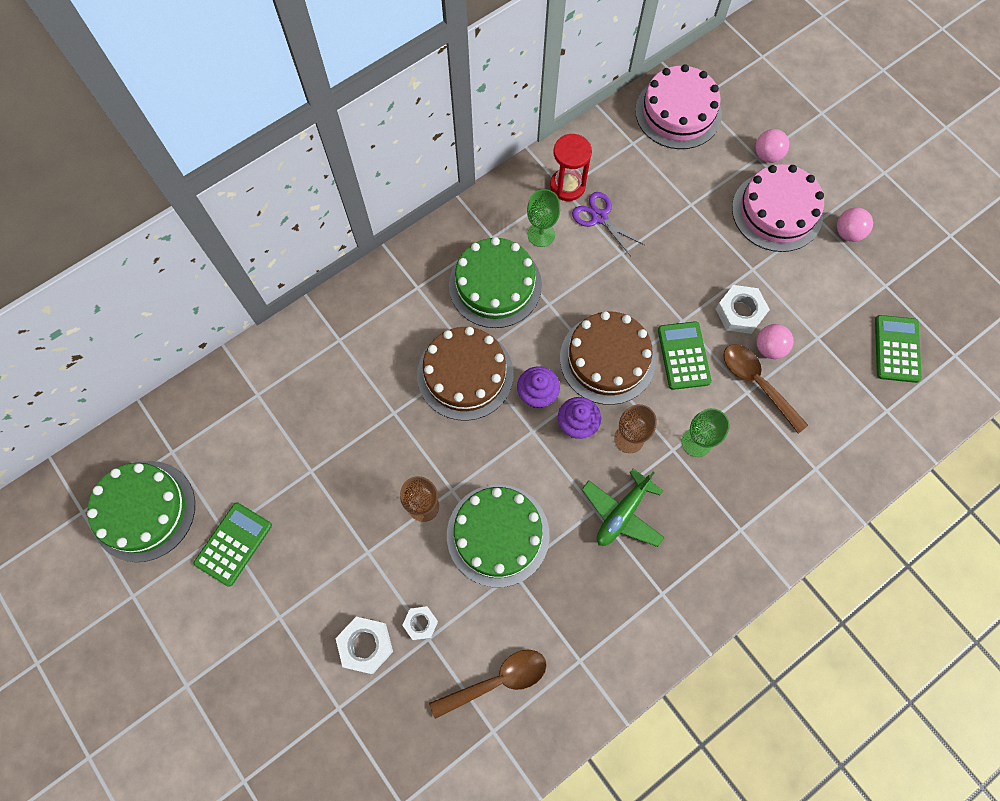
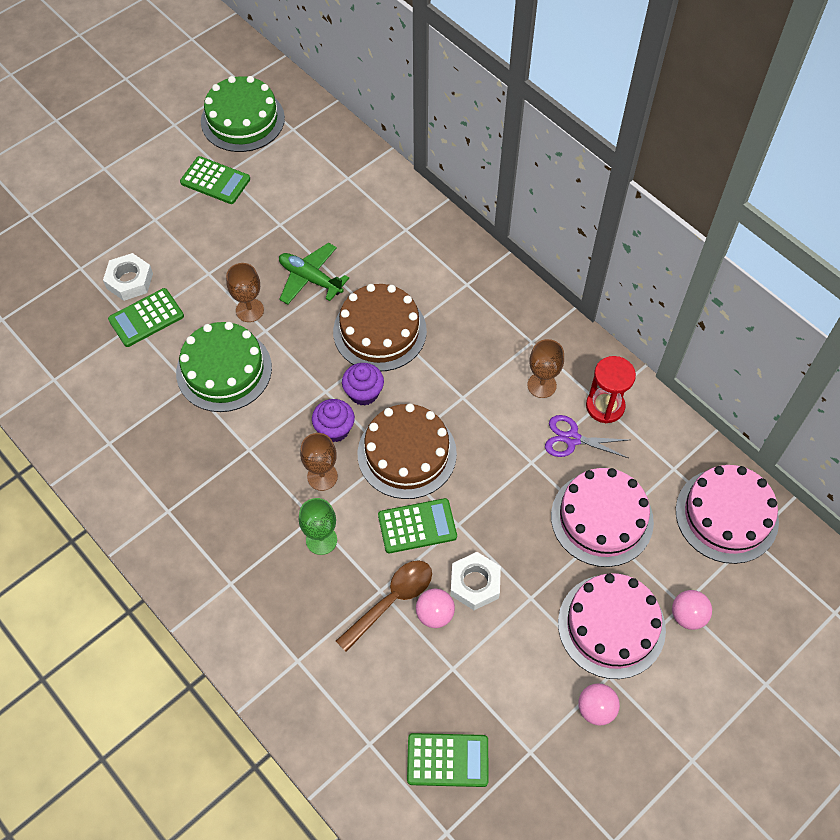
camera: 85 degrees right, 10 degrees down
white nut [402,606,438,640] -> green calculator [108,288,184,347]
brown spoon [429,650,547,719] -> none
green cake [449,237,542,328] -> none
green goblet [527,189,560,247] -> brown goblet [527,339,564,398]
purple scissors [572,192,644,256] -> purple scissors turned 120 degrees counterclockwise [545,415,628,458]
green plane [582,468,665,547] -> green plane moved to [279,243,349,304]
none -> pink cake [551,468,654,567]

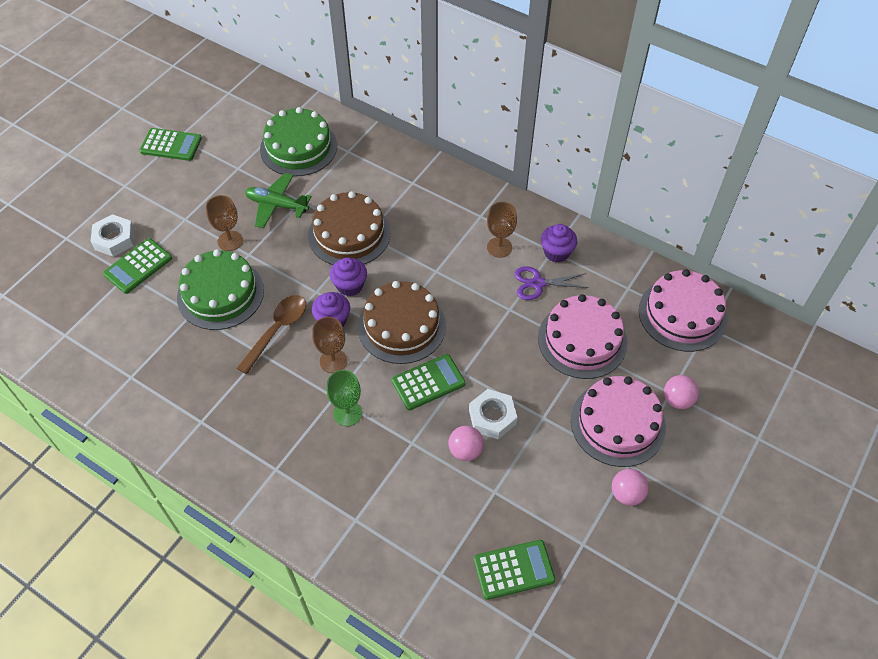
camera: 15 degrees left, 5 degrees down
green cake [201,76,285,152] -> green cake moved to [260,107,337,176]
brown spoon [336,560,432,652] -> brown spoon moved to [237,295,306,374]
red hourglass [586,356,636,423] -> purple cupcake [541,224,577,262]

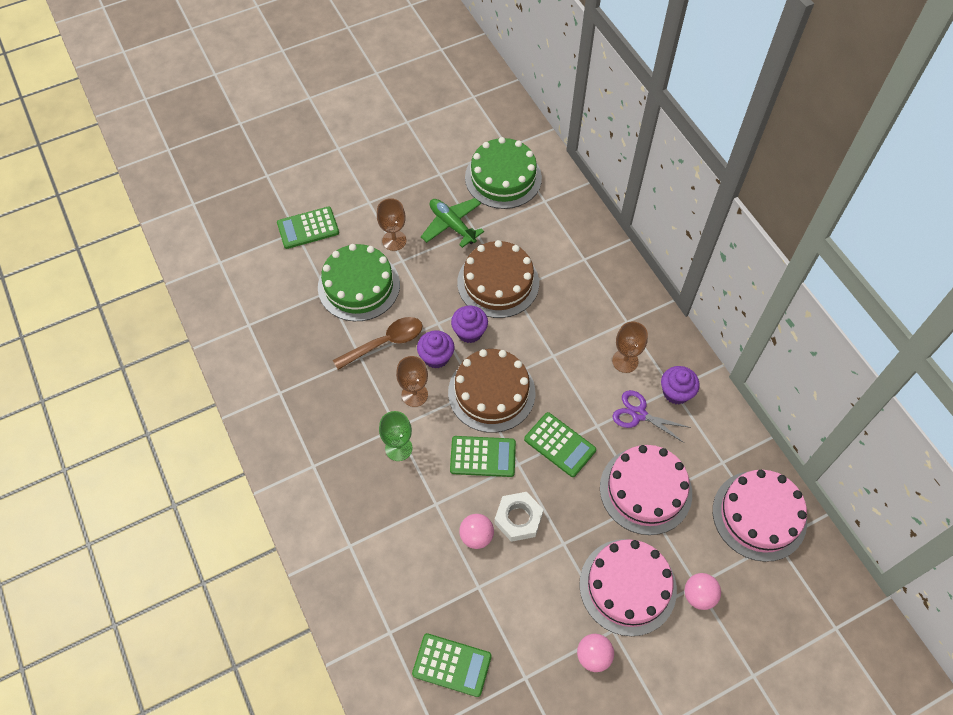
camera: 30 degrees right, 5 degrees up
white nut [91,214,135,257] -> none
green calculator [139,128,202,161] -> green calculator moved to [524,412,596,477]

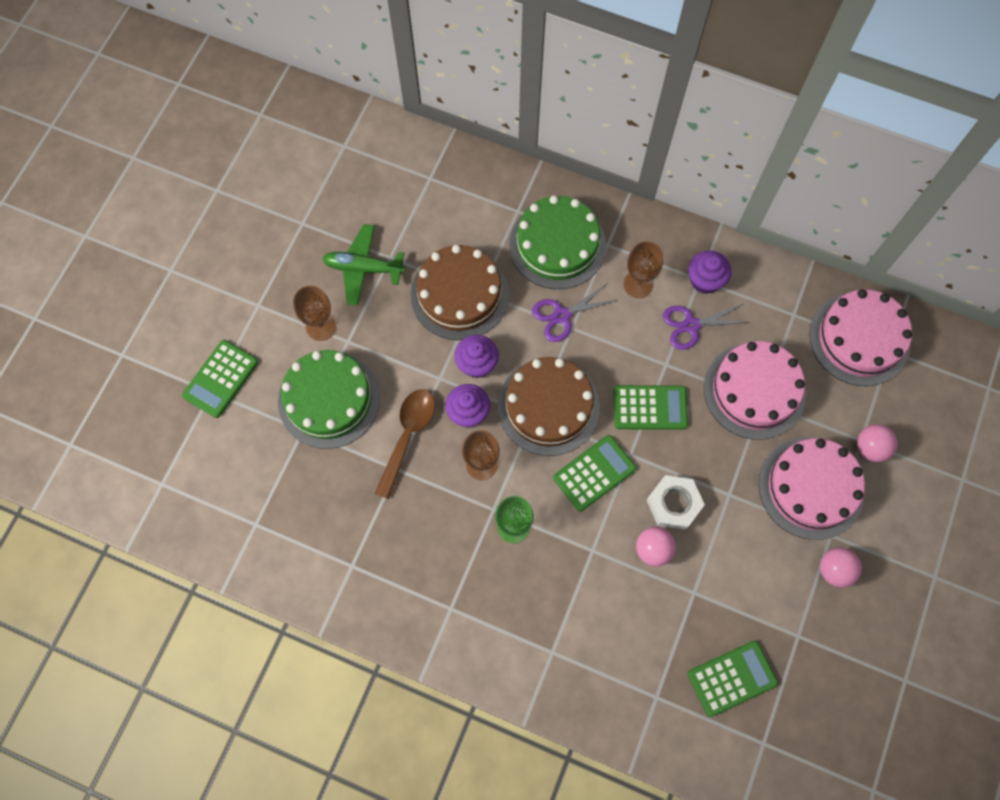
camera: 40 degrees left, 10 degrees up
green cake [465,137,542,209] -> green cake moved to [509,195,606,289]
none -> purple scissors [532,283,616,342]

